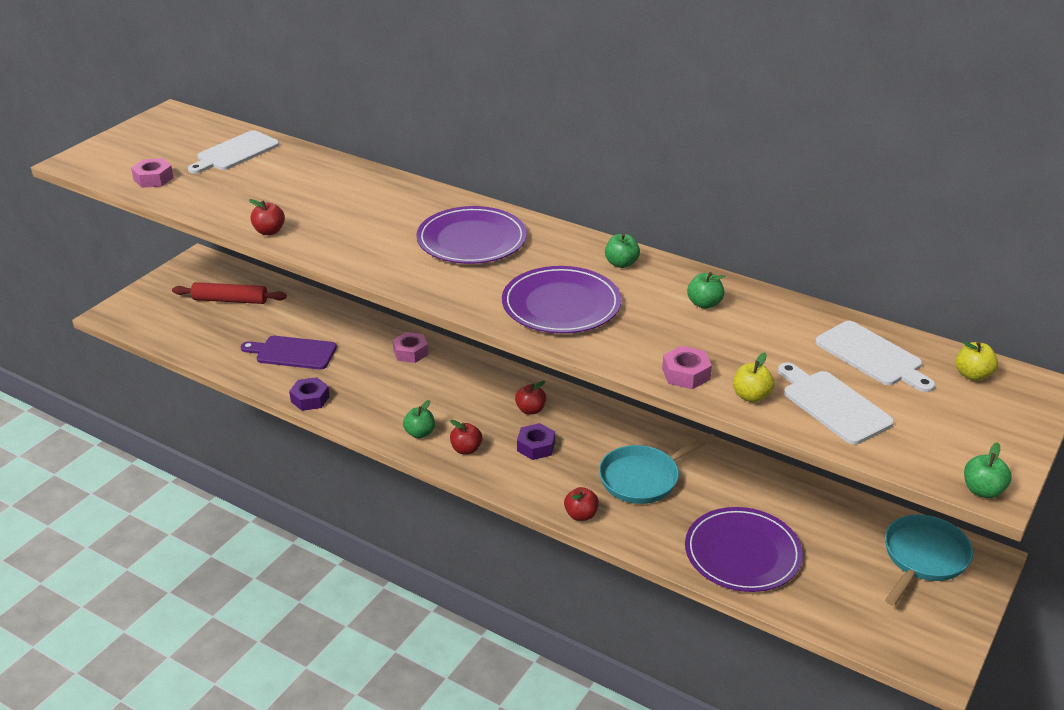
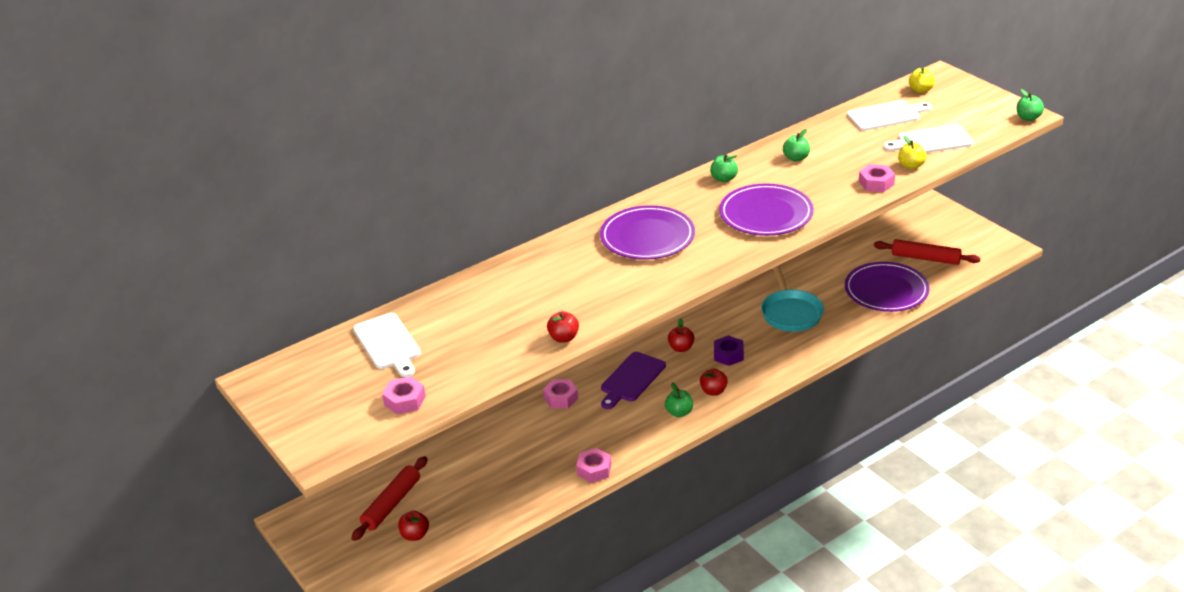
camera: 65 degrees left, 0 degrees up
purple cutting board [241,336,337,369] -> purple cutting board moved to [601,352,666,409]
purple nut [289,377,330,411] -> pink nut [576,448,612,483]
red apple [564,487,599,521] -> red apple moved to [398,511,429,541]
turquoise pan [885,515,973,606] -> none
none -> red rolling pin [874,239,981,265]

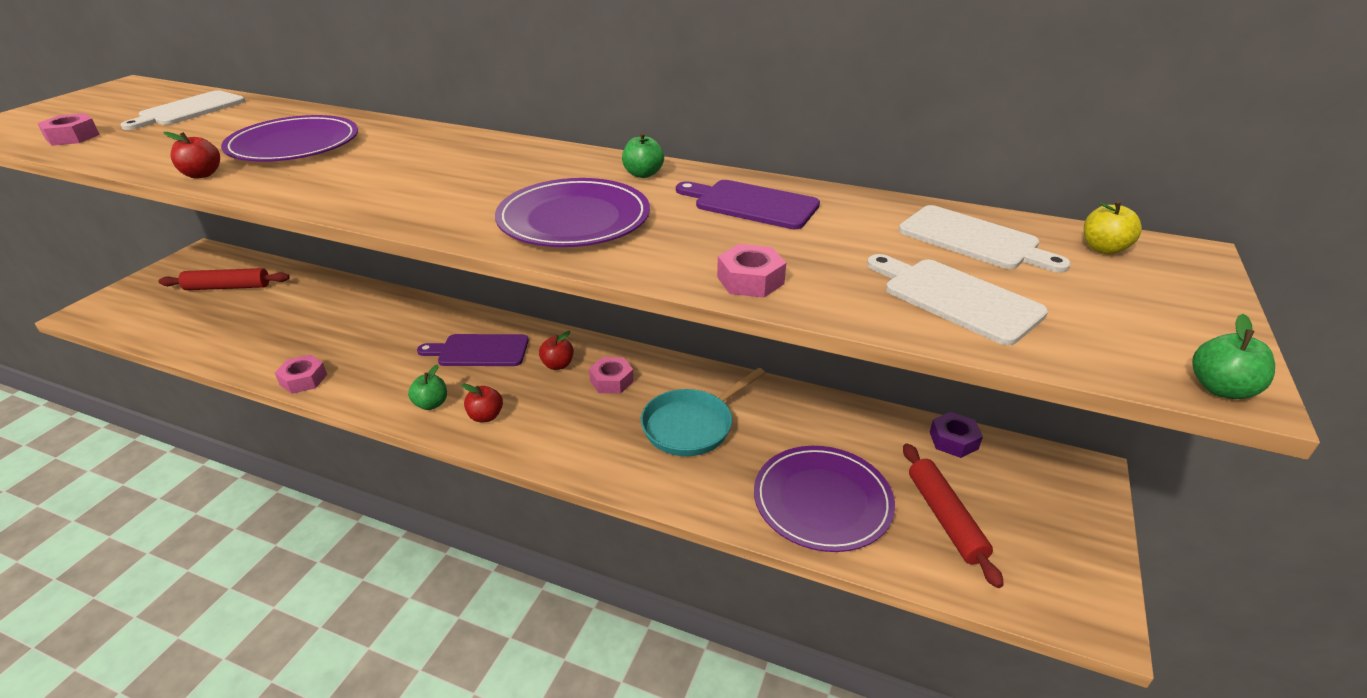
camera: 55 degrees right, 0 degrees up
red apple [398,511,429,541] -> none
pink nut [543,379,578,408] -> pink nut moved to [589,357,634,394]
purple plate [600,205,695,259] -> purple plate moved to [221,115,358,162]
purple nut [714,335,744,366] -> purple nut moved to [930,412,983,458]
green apple [783,129,810,161] -> purple cutting board [676,180,820,229]
yellow apple [898,135,926,169] -> none

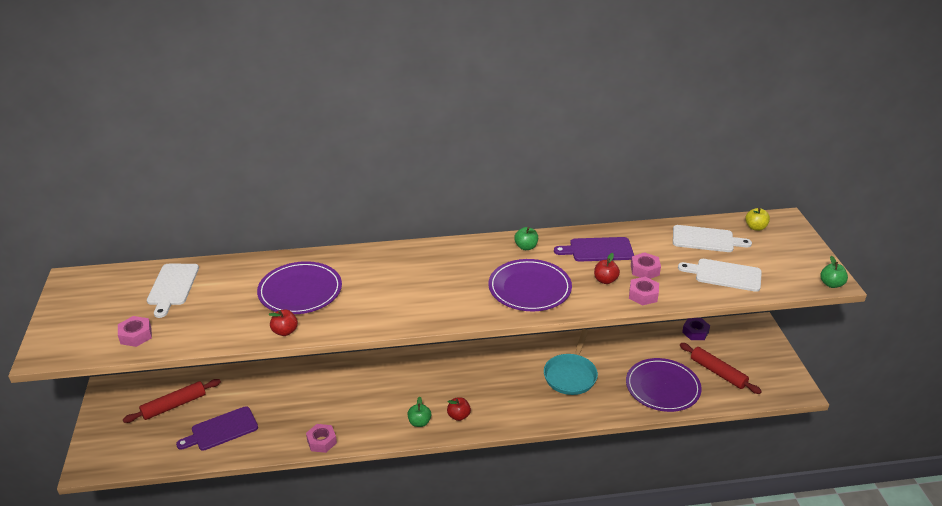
camera: 30 degrees left, 0 degrees up
purple cutting board [417,334,529,366] -> purple cutting board moved to [176,406,258,451]
red apple [539,331,574,370] -> red apple moved to [594,253,620,284]
pink nut [589,357,634,394] -> pink nut moved to [631,252,661,279]

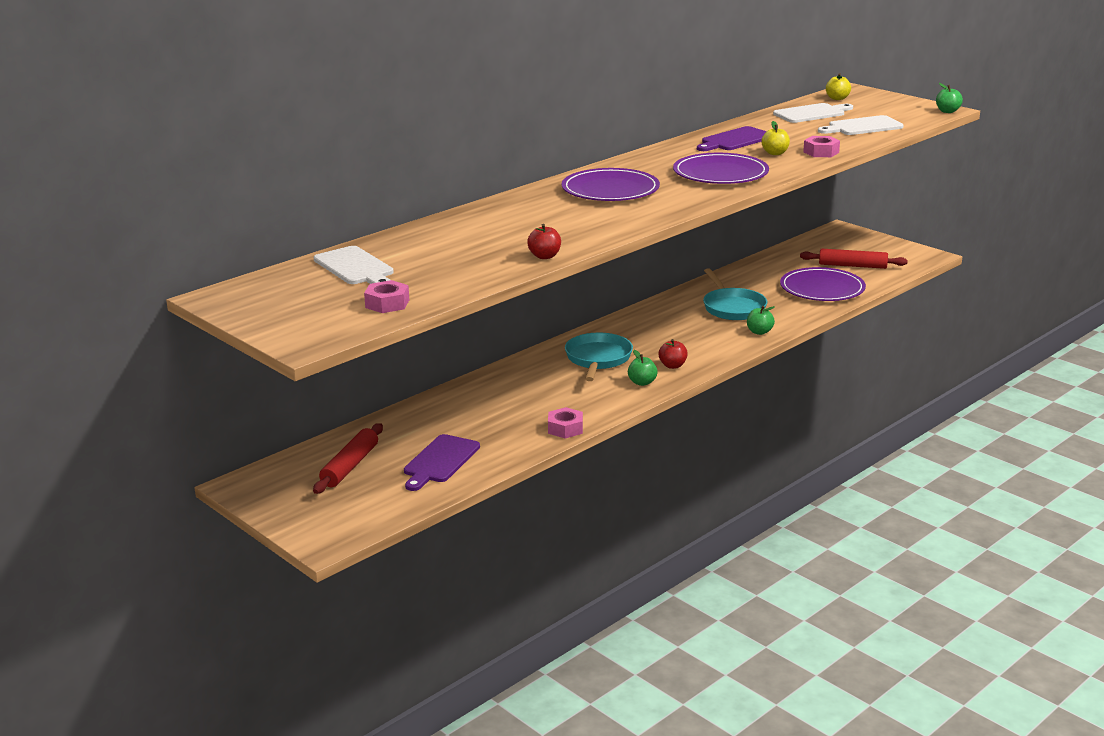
camera: 35 degrees left, 10 degrees down
purple plate [257,261,342,314] -> purple plate moved to [562,168,660,201]
green apple [514,227,538,250] -> green apple moved to [747,306,775,335]
red apple [594,253,620,284] -> yellow apple [761,121,790,155]
pink nut [631,252,661,279] -> none
purple nut [682,318,710,340] -> none
none -> turquoise pan [565,333,633,381]

